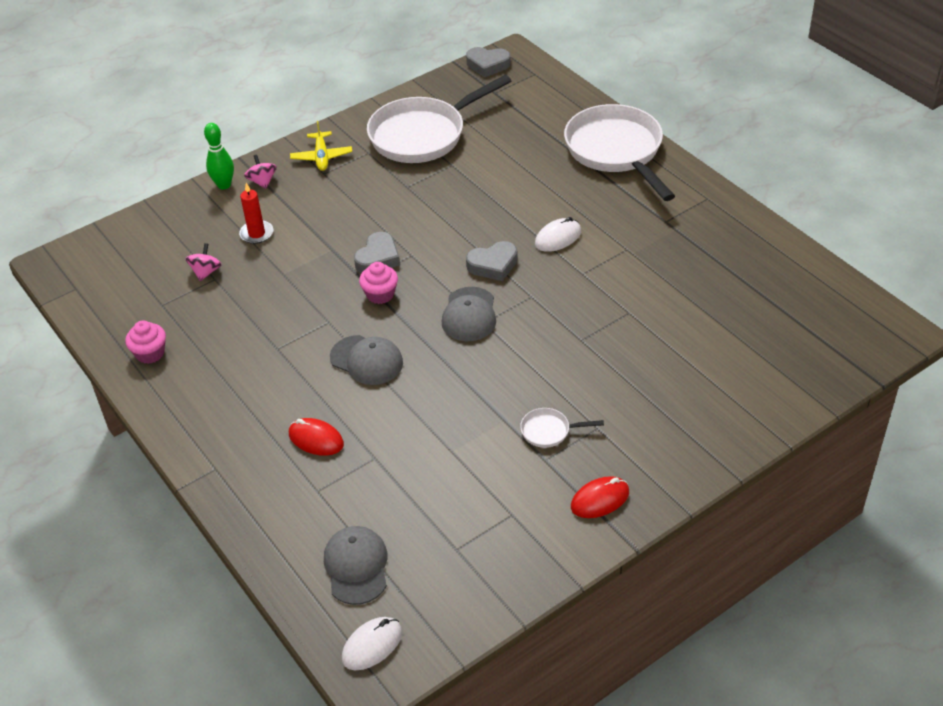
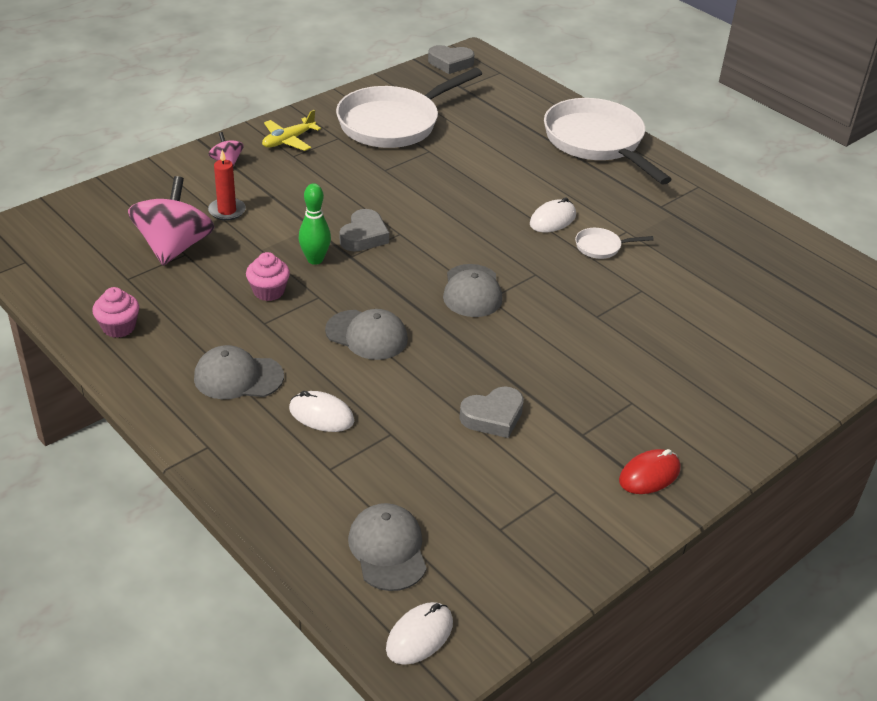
camera: 10 degrees left, 5 degrees down
pink spinning top [185,243,222,281] -> pink spinning top [128,176,214,266], size x2.14
green bowling pin [204,123,234,189] -> green bowling pin moved to [299,183,331,265]
red mouse [289,418,344,456] -> white mouse [289,391,354,432]
yellow plane [290,121,352,171] -> yellow plane turned 60 degrees clockwise [262,110,321,151]
pink cupcake [359,262,398,304] -> pink cupcake moved to [246,252,290,301]
grey heart [466,241,518,281] -> grey heart moved to [459,386,524,438]
white pan [520,408,604,448] -> white pan moved to [575,228,654,259]
none -> grey cap [194,345,284,399]

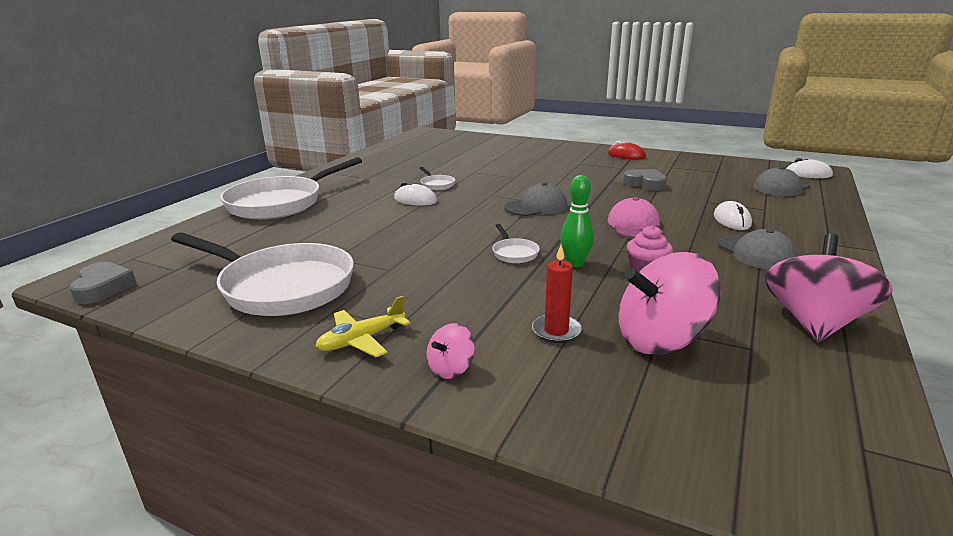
camera: 110 degrees left, 15 degrees down
pink cupcake [93,287,139,338] -> pink spinning top [765,234,893,342]
yellow plane [262,110,321,151] -> yellow plane turned 120 degrees clockwise [316,296,410,357]
grey cap [325,309,408,360] -> pink cap [608,197,663,238]
grey heart [340,209,389,252] -> white pan [492,224,540,263]

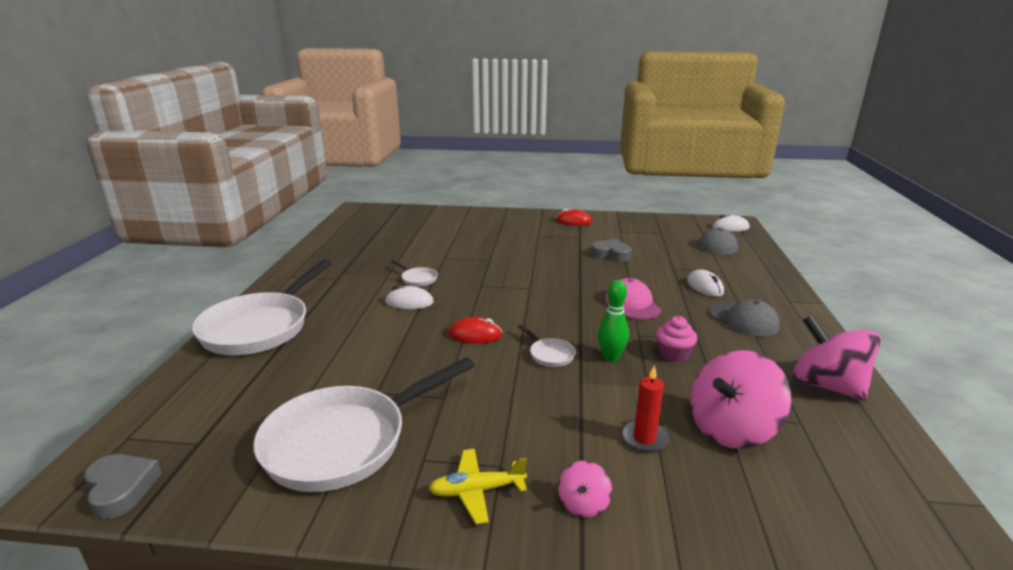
camera: 20 degrees left, 0 degrees up
white pan [171,233,354,316] -> white pan turned 135 degrees clockwise [253,357,475,492]
yellow plane [316,296,410,357] -> yellow plane turned 45 degrees clockwise [429,449,527,524]
grey cap [504,182,567,216] -> none
pink spinning top [765,234,893,342] -> pink spinning top turned 45 degrees counterclockwise [793,315,881,401]
none -> red mouse [448,317,503,343]

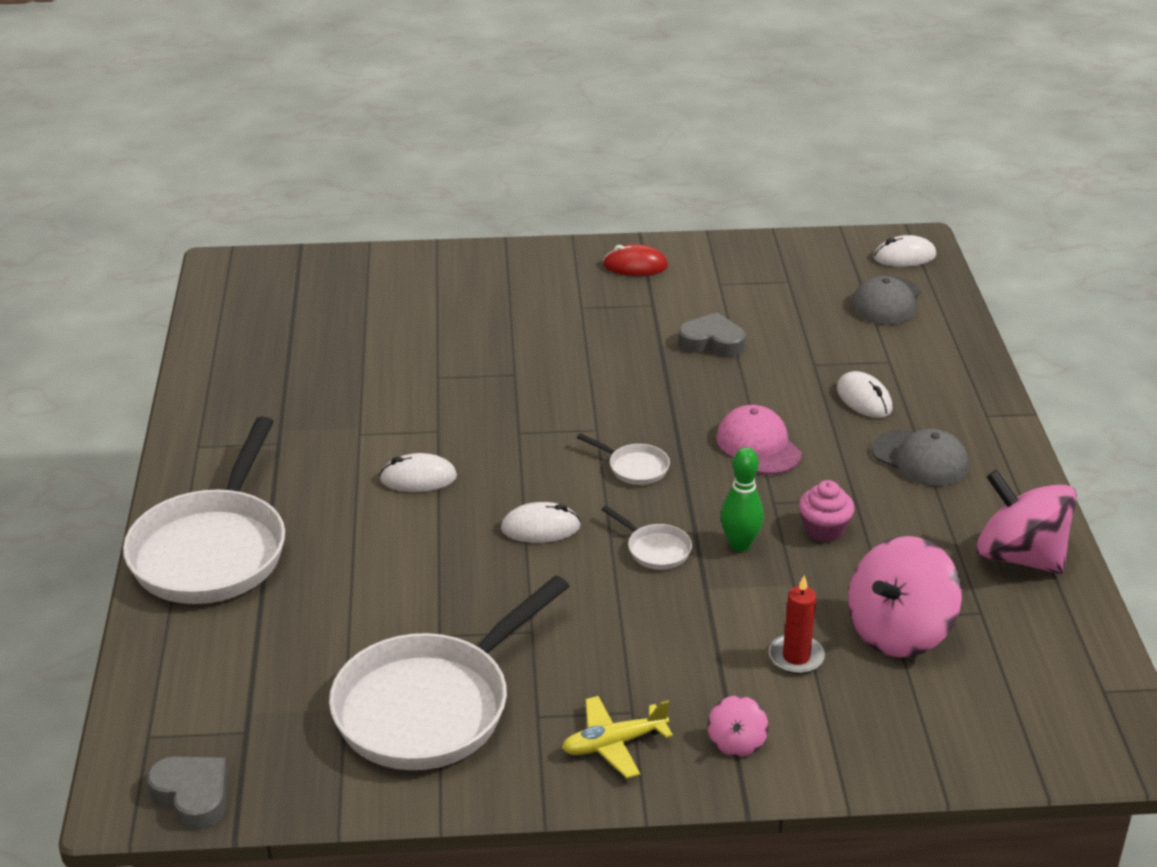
camera: 10 degrees left, 10 degrees up
white pan [391,260,438,287] -> white pan moved to [577,433,670,485]
red mouse [448,317,503,343] -> white mouse [501,502,581,543]

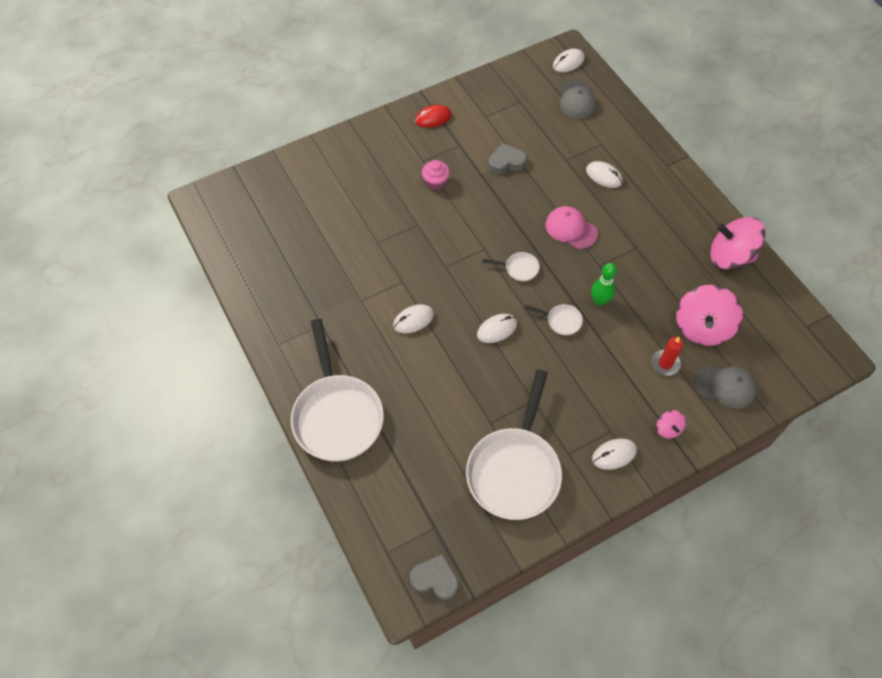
camera: 25 degrees left, 25 degrees up
yellow plane [562,696,673,778] -> white mouse [592,439,637,470]
pink cupcake [799,480,855,542] -> pink cupcake moved to [422,160,450,190]
grey cap [871,429,968,486] -> grey cap moved to [695,365,757,409]

